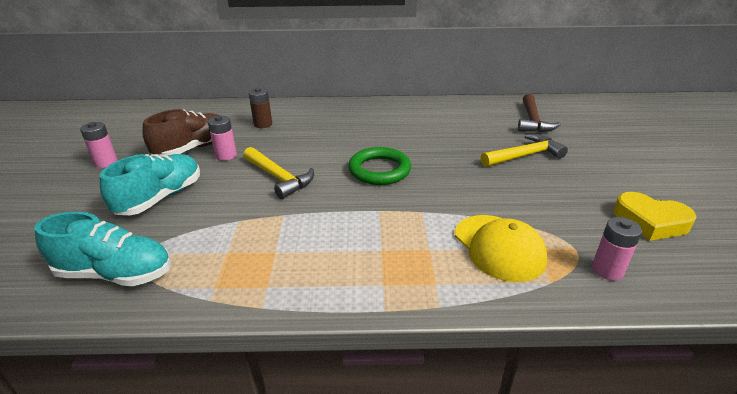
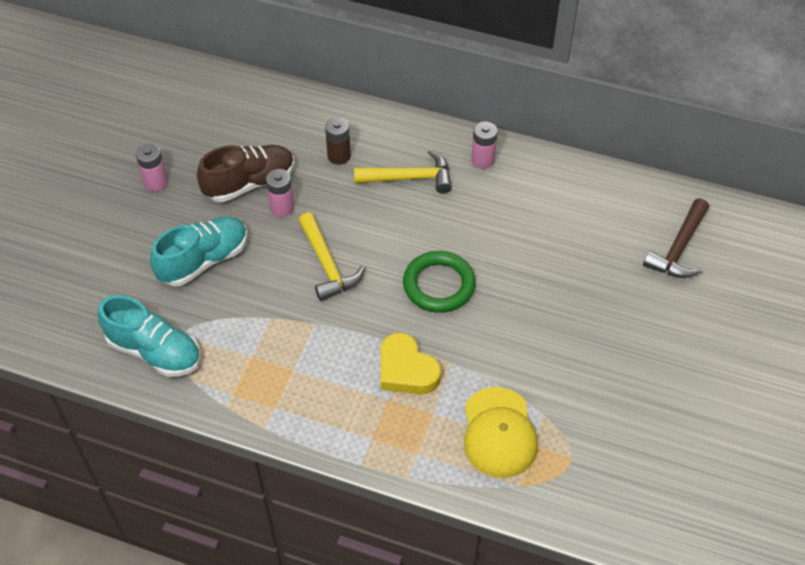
camera: 20 degrees right, 20 degrees up
yellow hammer [481,134,568,167] -> yellow hammer moved to [354,150,452,193]
pink battery [592,217,642,280] -> pink battery moved to [471,122,498,169]
yellow heart [614,192,697,241] -> yellow heart moved to [381,332,441,395]

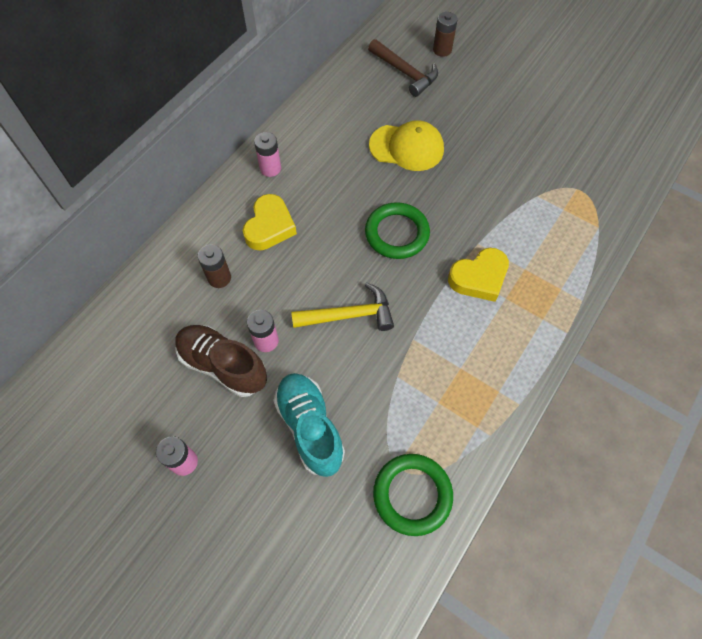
camera: 75 degrees left, 10 degrees up
turquoise shoe [98,295,201,377] -> green ring [373,454,453,536]
brown shoe [197,145,294,202] -> brown shoe turned 45 degrees counterclockwise [176,325,267,397]
yellow hammer [354,150,452,193] -> yellow heart [243,194,297,250]
yellow cap [464,387,538,478] -> yellow cap moved to [369,120,444,171]
none -> brown battery [433,12,458,57]

